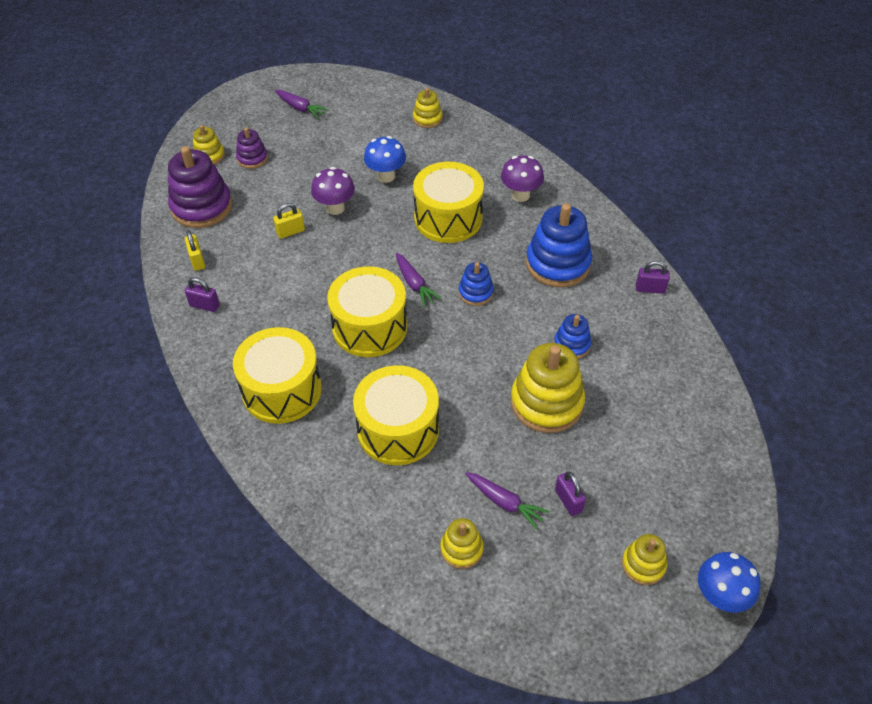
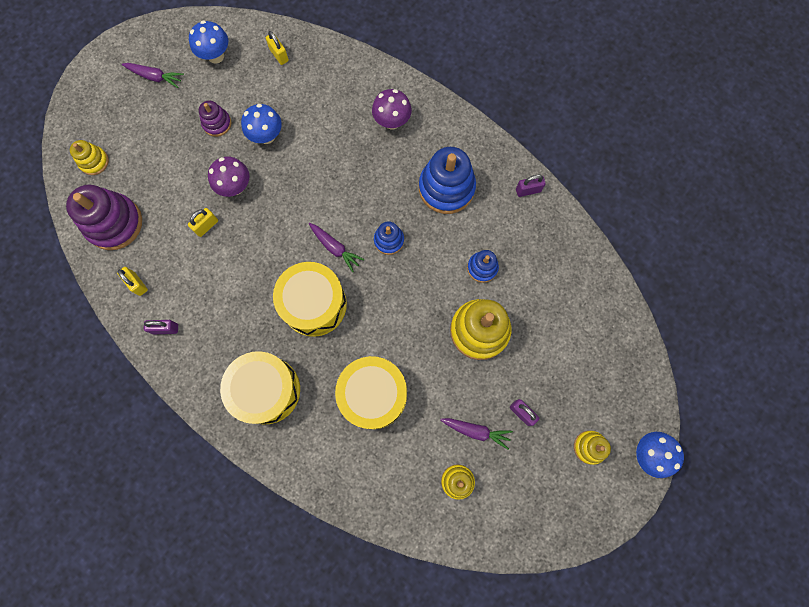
camera: 20 degrees left, 25 degrees up
purple stacking toy [236,127,268,169] -> purple stacking toy moved to [199,100,231,137]
yellow stacking toy [413,88,442,128] -> yellow padlock [266,31,289,65]
yellow drum [413,162,484,243] -> none
none -> blue mushroom [189,20,228,64]

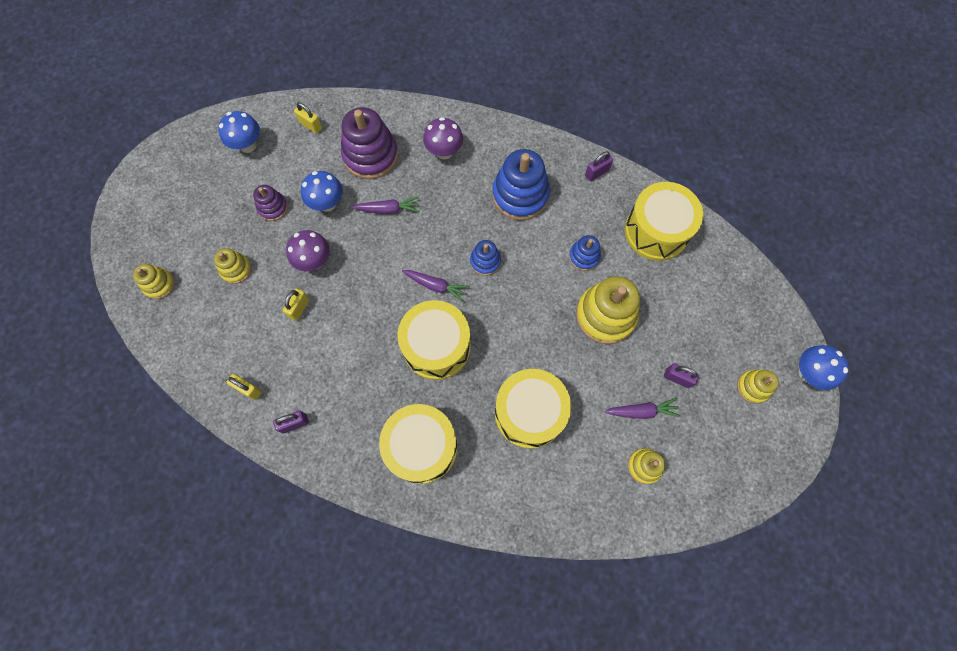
camera: 20 degrees left, 5 degrees down
purple stacking toy [66,185,142,250] -> purple stacking toy moved to [341,107,398,179]
purple carrot [122,63,184,88] -> purple carrot moved to [352,197,420,214]
none -> yellow stacking toy [214,248,252,284]
none -> yellow drum [625,182,703,261]

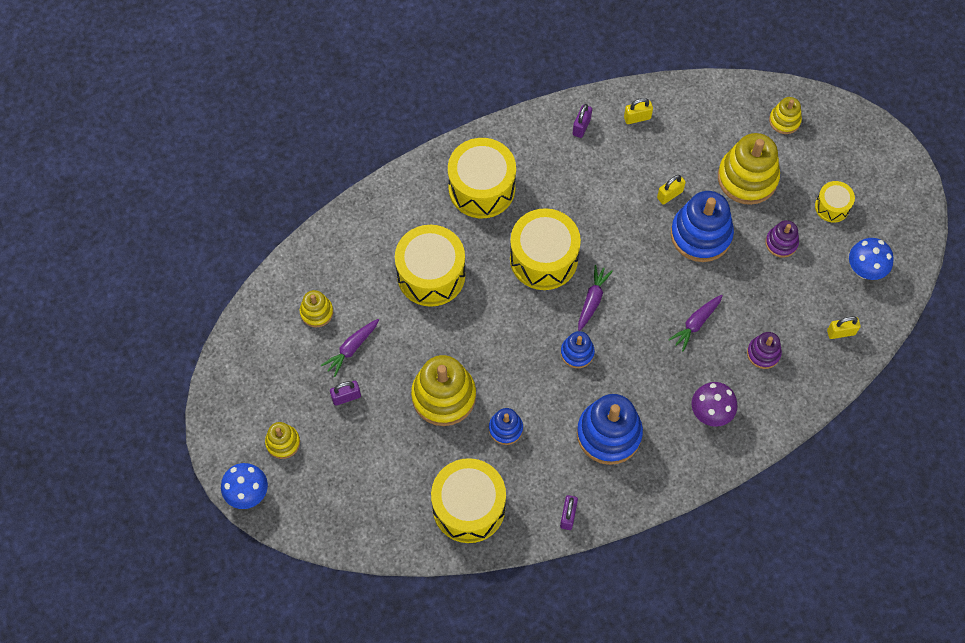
camera: 135 degrees right, 5 degrees down
yellow stacking toy [214,248,252,284] -> yellow stacking toy [718,133,780,205], size x1.89
yellow padlock [283,288,309,321] -> yellow padlock turned 75 degrees clockwise [657,175,686,205]
purple mushroom [286,230,330,271] -> blue stacking toy [671,191,734,262]
blue mushroom [301,171,343,212] -> none
purple stacking toy [341,107,398,179] -> purple stacking toy [747,332,782,369], size x0.53
purple carrot [402,270,470,302] -> purple carrot turned 135 degrees clockwise [578,265,613,331]
none -> yellow drum [815,181,855,223]

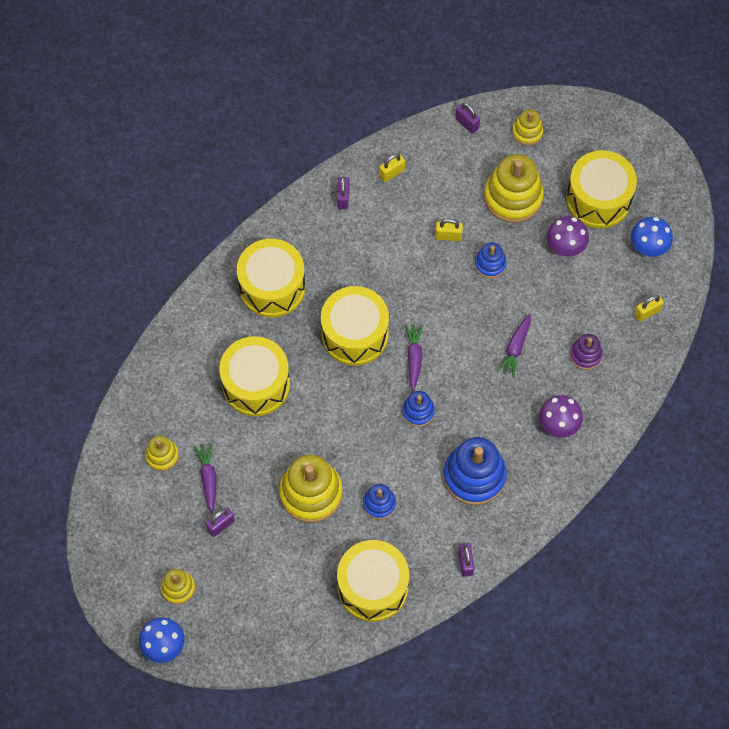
camera: 20 degrees left, 0 degrees up
purple carrot [321,319,379,377] -> purple carrot turned 150 degrees clockwise [194,443,217,514]
yellow padlock [657,175,686,205] -> yellow padlock turned 60 degrees clockwise [435,219,463,241]
blue stacking toy [671,191,734,262] -> blue stacking toy [475,242,507,278], size x0.53
purple stacking toy [765,220,799,258] -> purple mushroom [547,216,589,256]
yellow drum [815,181,855,223] -> yellow drum [566,150,637,228], size x1.93
none -> purple padlock [455,103,480,134]

